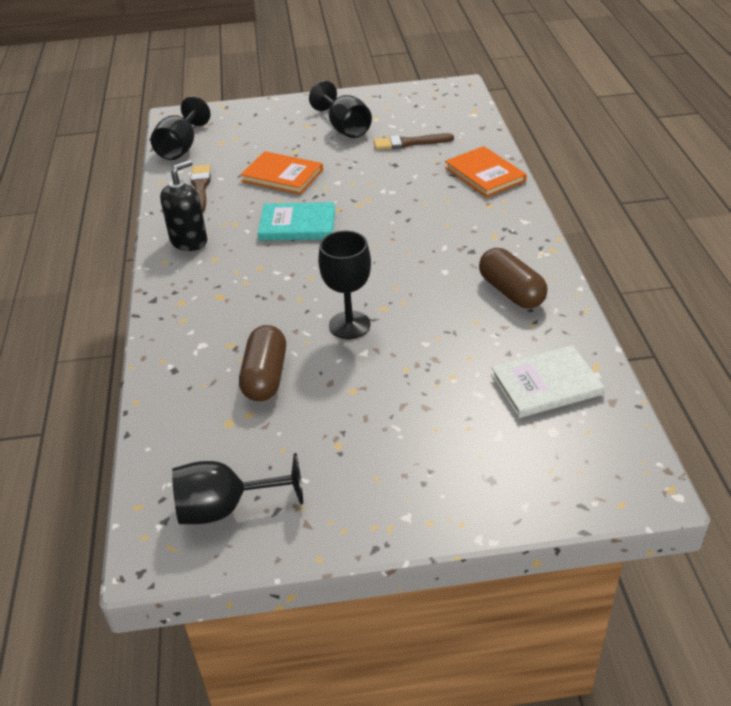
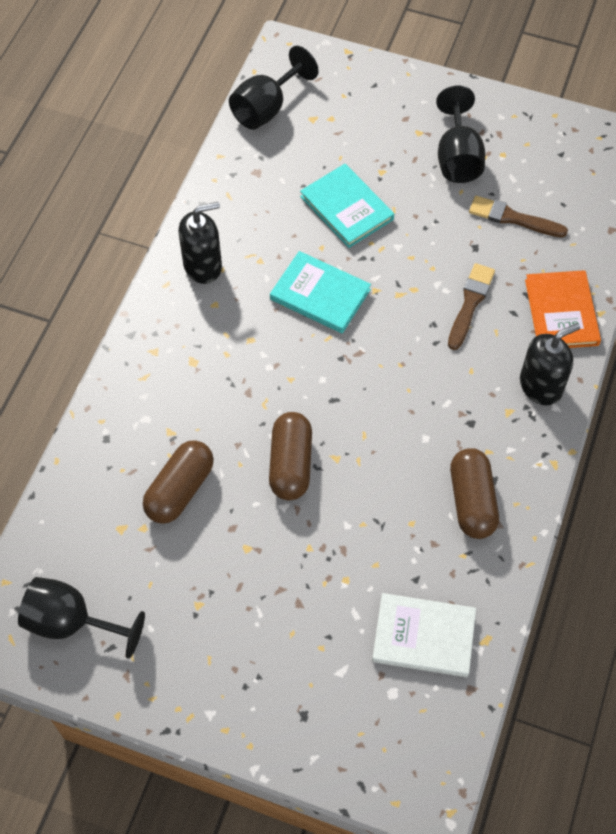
camera: 25 degrees right, 20 degrees up
brown brush [191,165,211,213] -> brown brush moved to [448,263,495,350]
orange book [240,151,323,195] -> turquoise book [300,164,394,248]
black goblet [318,231,371,339] -> brown capsule [269,412,312,500]
none -> black soap dispenser [520,323,580,406]

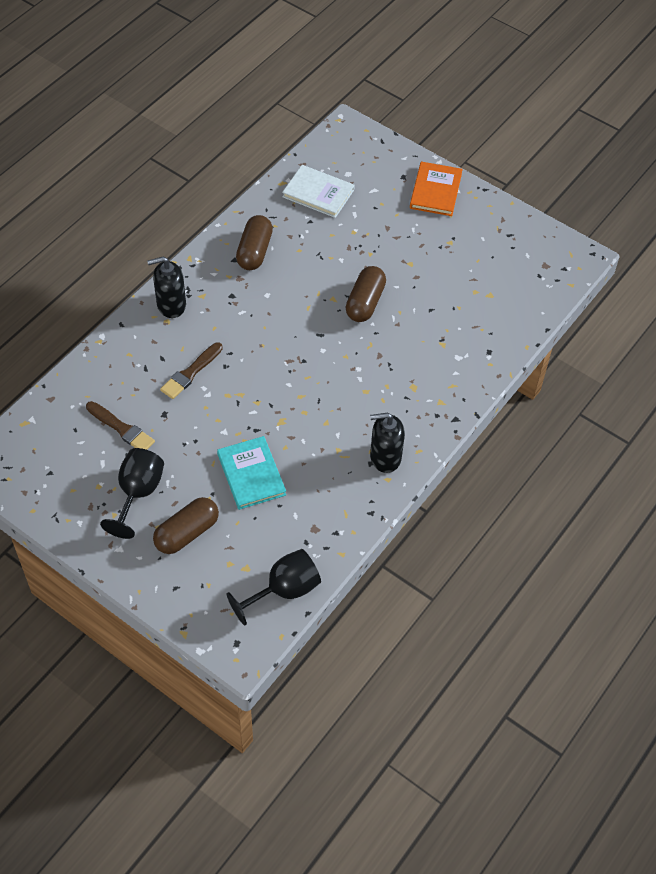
camera: 165 degrees left, 5 degrees down
black goblet [18,577,145,659] -> none
brown capsule [143,440,214,524] -> brown capsule moved to [153,497,219,554]
turquoise book [270,251,371,334] -> none
orange book [525,270,601,348] -> orange book moved to [410,162,463,216]

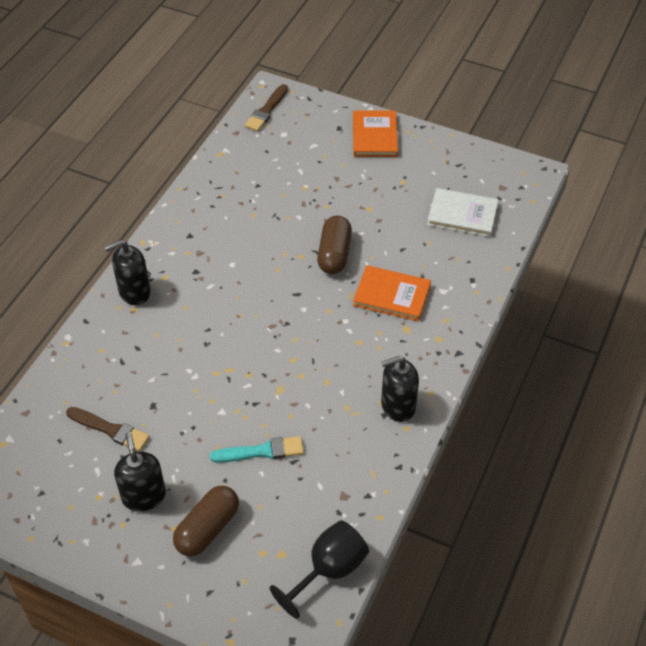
camera: 10 degrees left, 5 degrees down
black goblet [100,448,164,539] -> black soap dispenser [114,432,166,511]
brown brush [160,342,223,399] -> brown brush moved to [245,84,288,132]
turquoise book [217,436,286,510] -> turquoise brush [210,436,304,463]
brown capsule [236,215,273,270] -> none
white book [282,165,355,218] -> white book moved to [427,188,499,237]
none -> orange book [353,265,431,322]

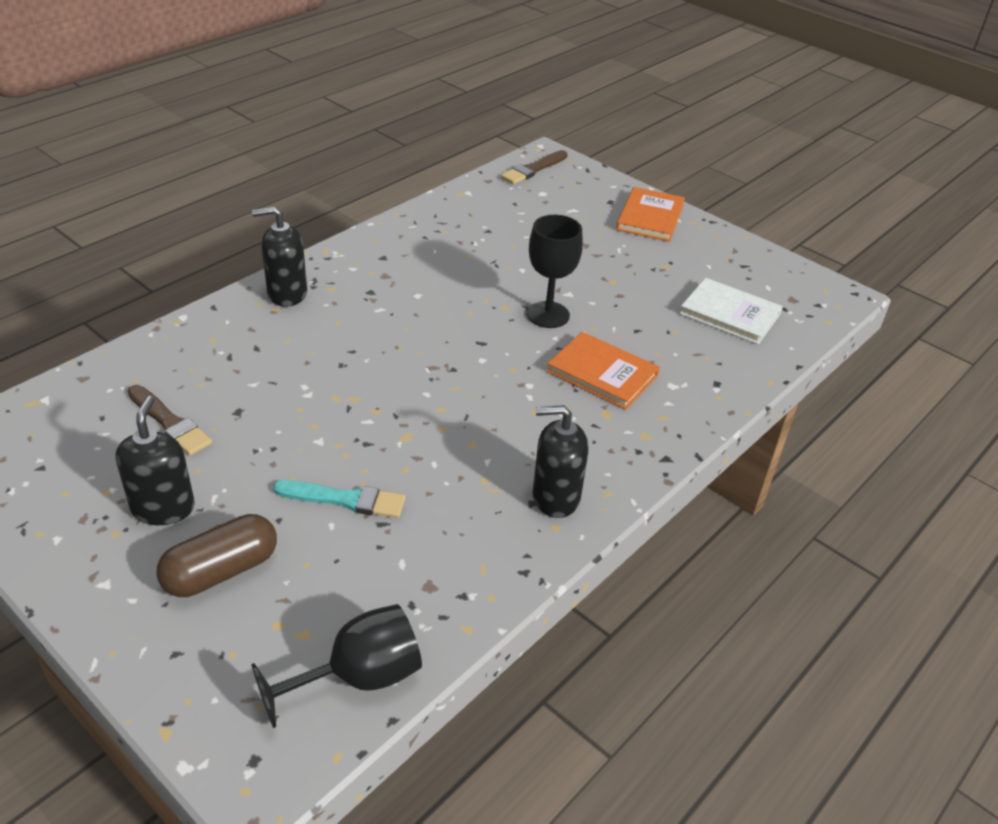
camera: 15 degrees right, 10 degrees down
brown capsule [317,216,352,274] -> black goblet [527,215,583,328]

